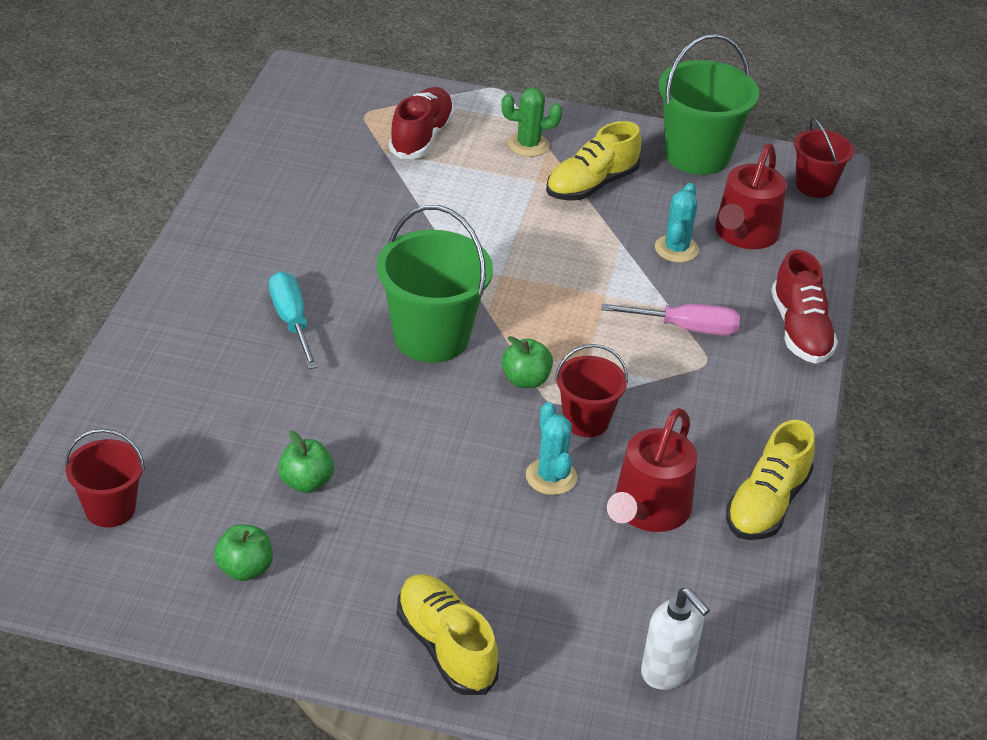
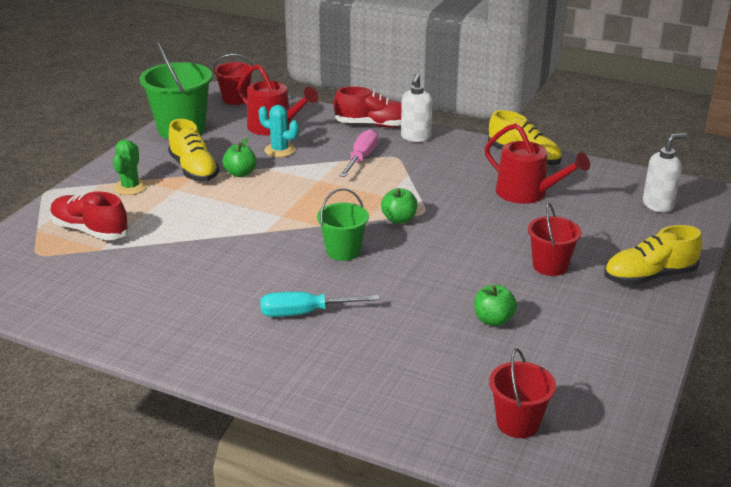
camera: 75 degrees left, 10 degrees down
green apple [214,524,273,581] -> green apple moved to [222,138,257,177]
green bucket [377,205,493,363] -> green bucket [317,188,369,261], size x0.59
turquoise cactus [526,402,577,495] -> none
red bucket [555,344,628,437] -> red bucket moved to [528,203,582,276]
none -> white soap dispenser [401,73,433,142]

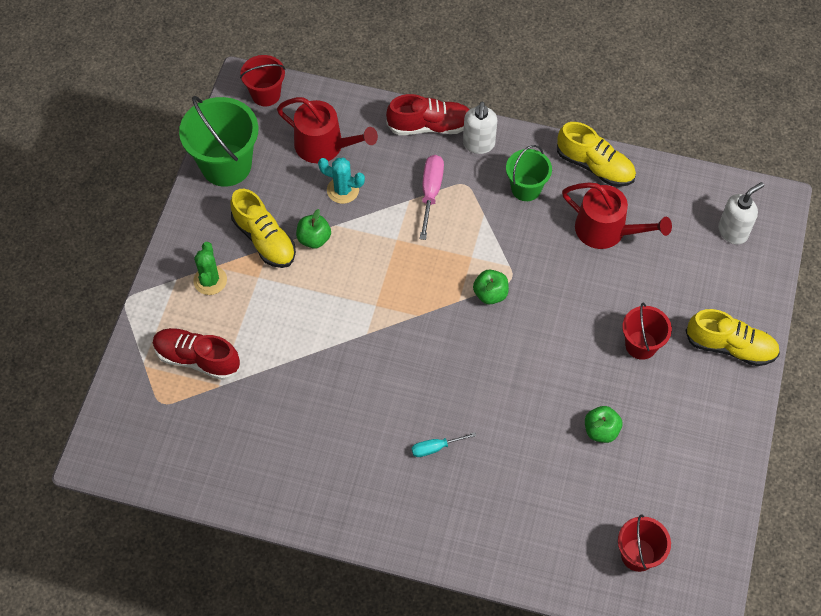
camera: 10 degrees left, 30 degrees up
turquoise screwdriver [260,292,379,317] -> turquoise screwdriver [412,432,476,457], size x0.63
green bucket [317,188,369,261] -> green bucket moved to [506,145,552,201]
yellow shoe [604,225,702,285] -> yellow shoe turned 135 degrees counterclockwise [685,309,780,366]

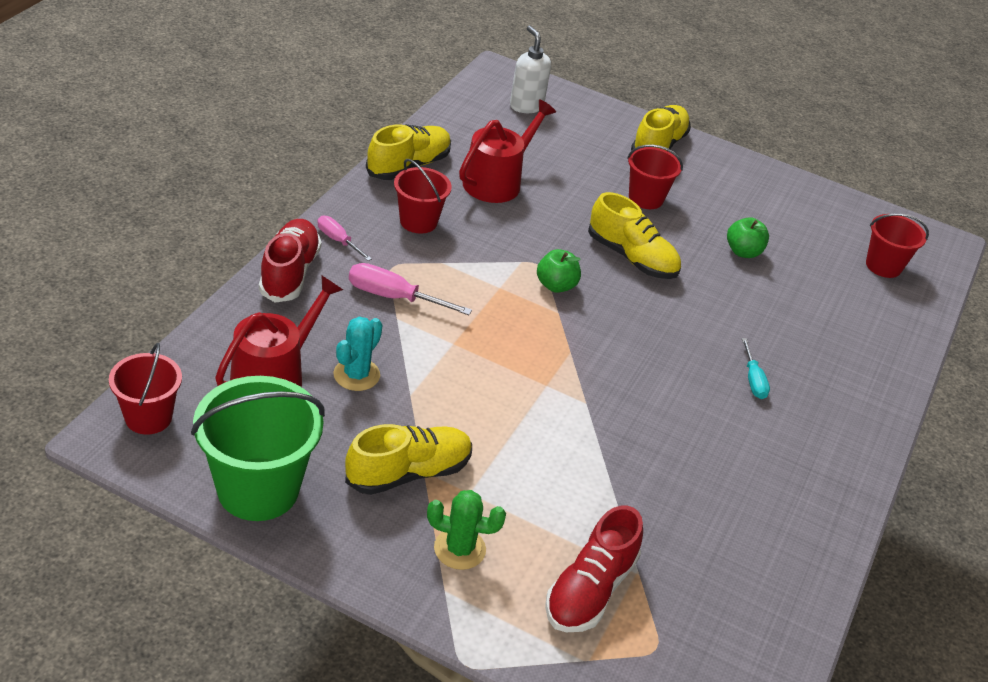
camera: 85 degrees left, 20 degrees down
green apple [296,209,331,249] -> none
white soap dispenser [463,102,497,154] -> pink screwdriver [318,216,372,261]
green bucket [506,145,552,201] -> red bucket [394,159,452,234]
none -> yellow shoe [588,192,681,279]

